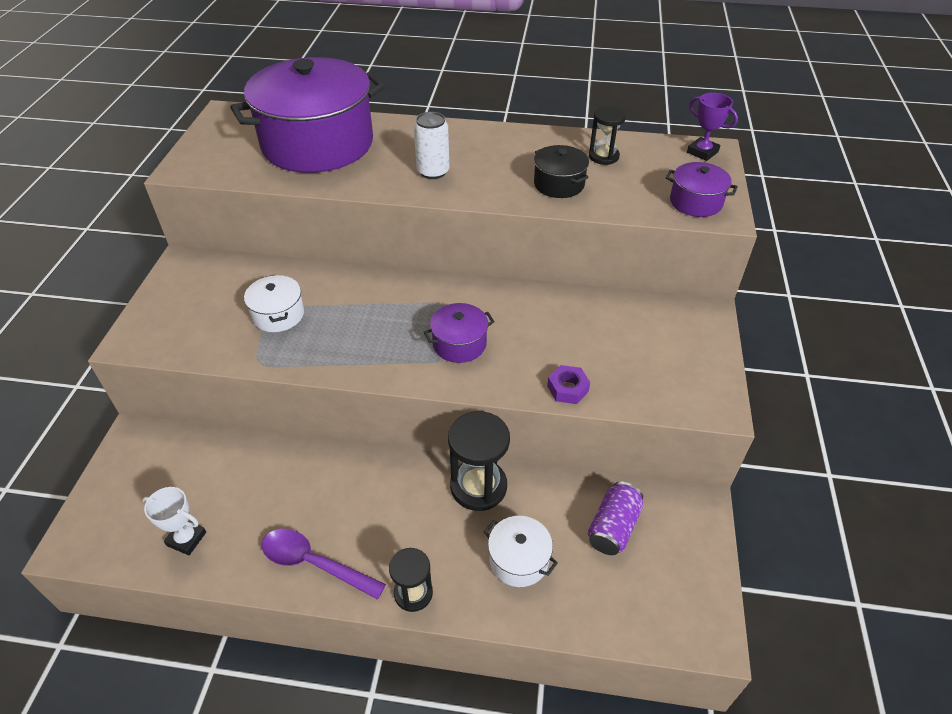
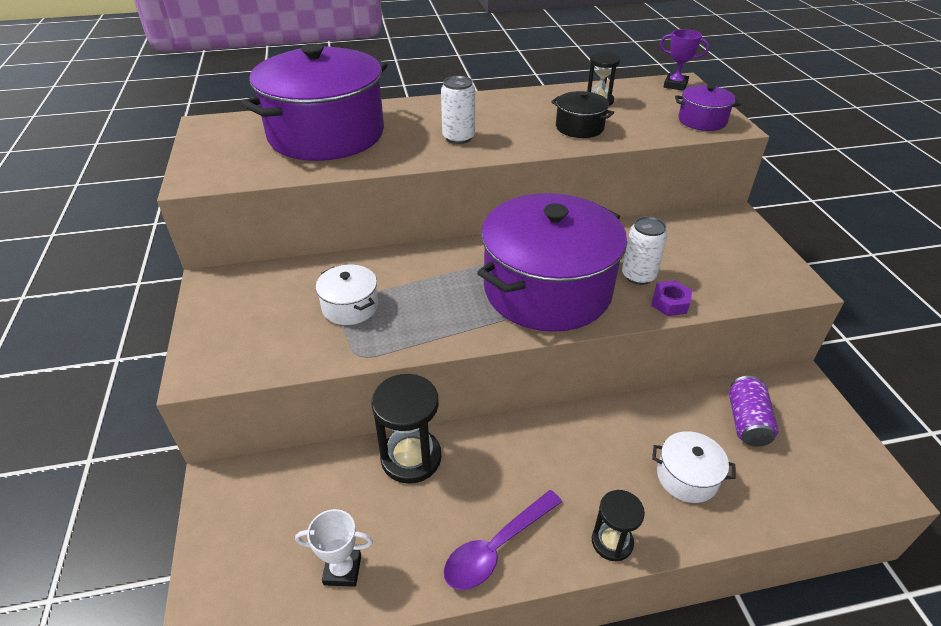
camera: 20 degrees left, 5 degrees down
purple spoon [262,529,386,600] -> purple spoon turned 45 degrees counterclockwise [444,490,562,590]
purple pot [424,303,495,363] -> purple pot [477,193,627,332], size x2.35
black hourglass [448,411,510,511] -> black hourglass moved to [371,374,441,484]
none -> white can [622,216,668,285]

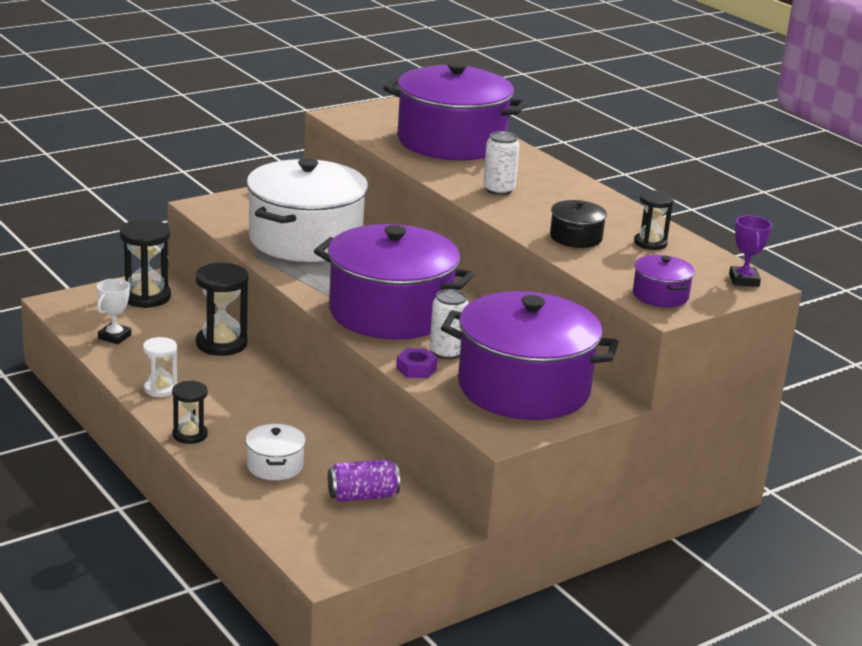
camera: 65 degrees right, 15 degrees down
white trophy [295,509,373,587] -> white trophy turned 45 degrees clockwise [97,279,131,344]
white pot [316,265,378,325] -> white pot [246,158,368,262], size x2.35
purple spoon [444,490,562,590] -> white hourglass [143,337,177,397]
none -> black hourglass [120,219,171,308]
none -> purple pot [441,291,619,420]

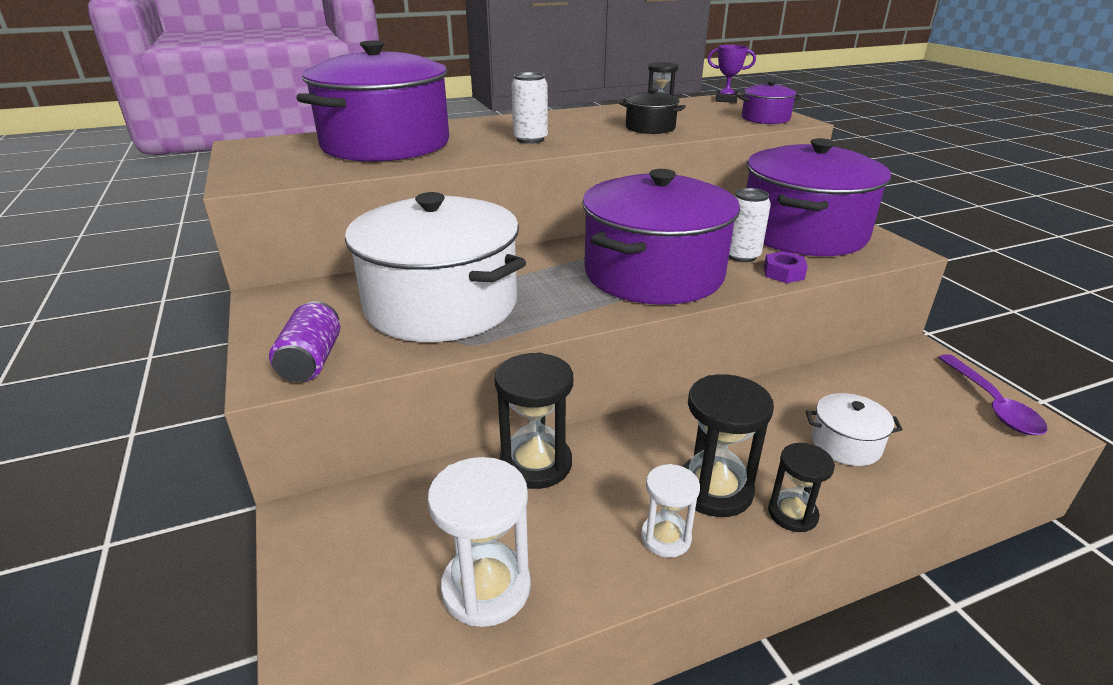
camera: 75 degrees left, 5 degrees up
white trophy [97,279,131,344] -> white hourglass [427,457,531,627]
black hourglass [120,219,171,308] -> black hourglass moved to [682,374,774,517]
purple can [328,459,400,502] -> purple can moved to [269,301,340,382]
none -> purple spoon [938,354,1047,435]

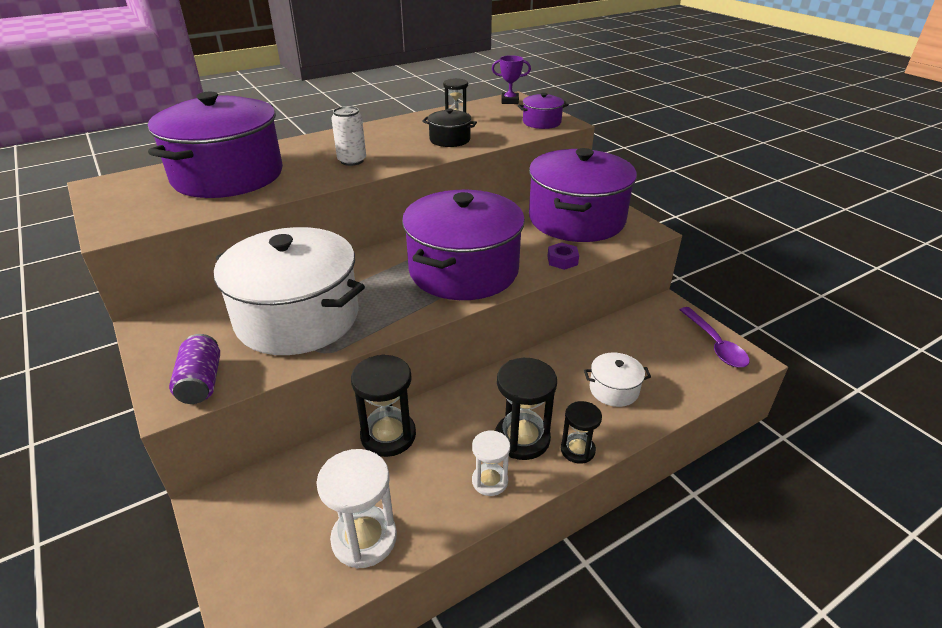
camera: 10 degrees left, 5 degrees up
white can [729,188,771,262] -> none

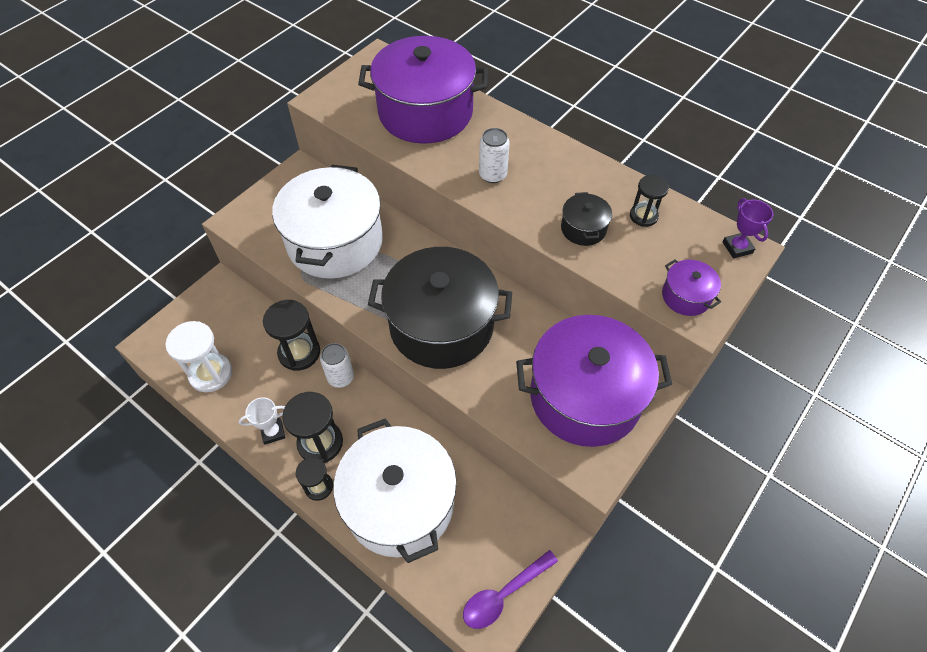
camera: 70 degrees right, 20 degrees up
purple can [169,334,220,404] -> none
purple pot [402,190,525,300] -> black pot [368,247,512,369]
white hourglass [472,430,510,496] -> white trophy [239,397,285,444]
purple nut [548,242,579,270] -> none
white pot [584,353,651,407] -> white pot [333,418,457,563], size x2.35
none -> white can [320,343,354,388]

